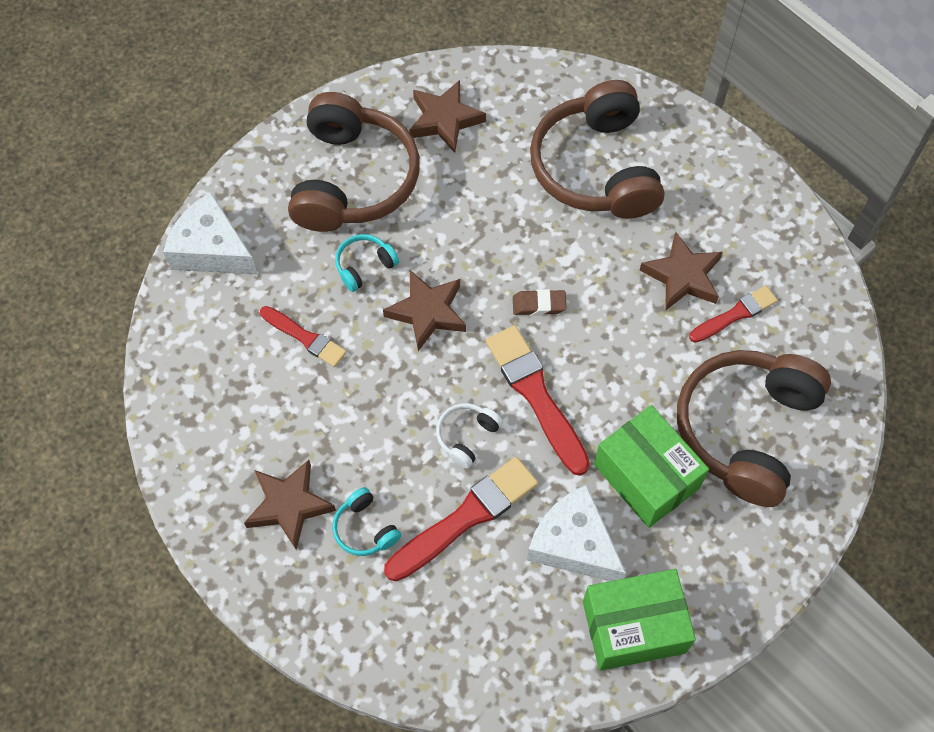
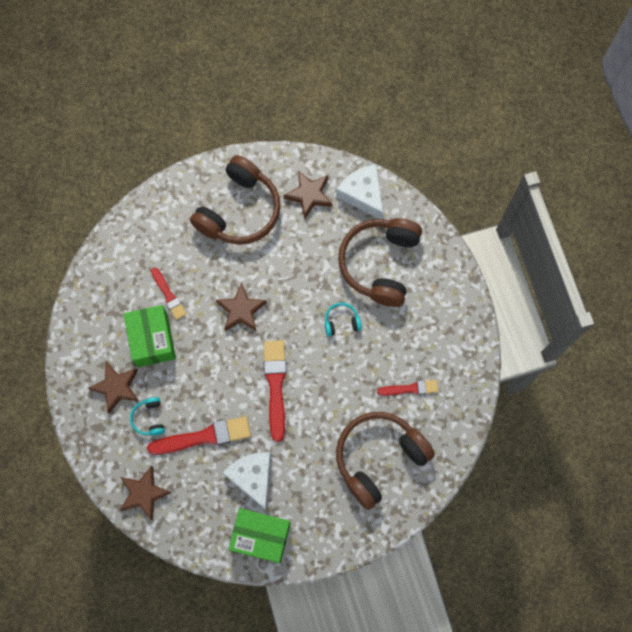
camera: 25 degrees right, 10 degrees up
white cheese [163,192,258,275] -> white cheese moved to [336,164,383,219]
turquoise headphones [335,234,399,292] -> turquoise headphones moved to [325,303,362,336]
white headphones [436,403,503,468] -> none
brown eraser [513,289,567,316] -> none
green box [594,405,709,528] -> green box moved to [124,305,176,367]
brown star [640,232,723,311] -> brown star moved to [120,466,172,520]

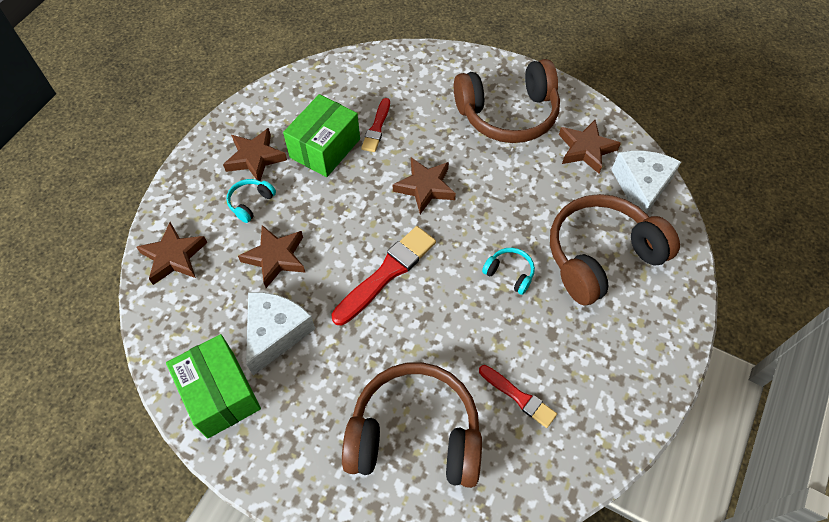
camera: 45 degrees right, 15 degrees down
red brush [147,416,251,455] -> brown star [238,225,306,288]

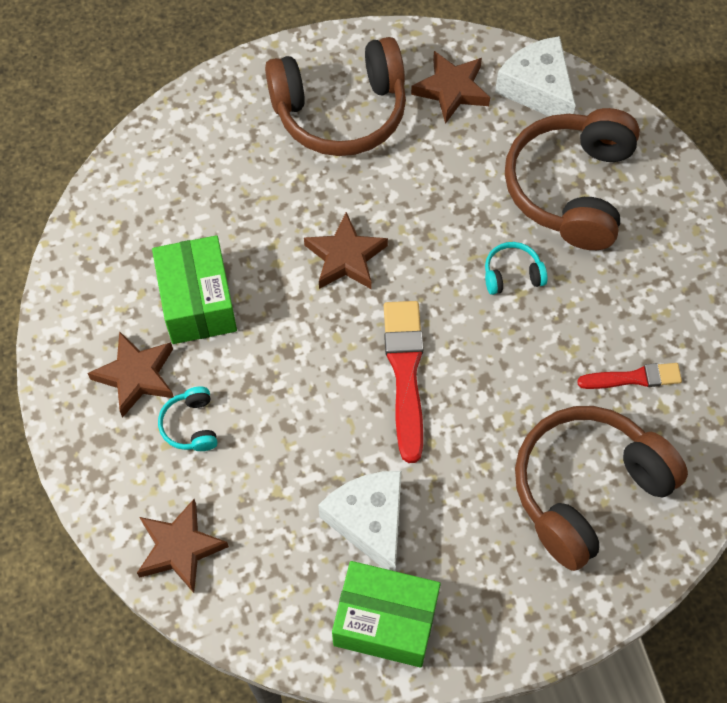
camera: 45 degrees left, 5 degrees up
brown star [238,225,306,288] -> none
red brush [361,98,390,152] -> none
brown headphones [454,59,560,143] -> brown headphones turned 45 degrees clockwise [265,37,406,156]

